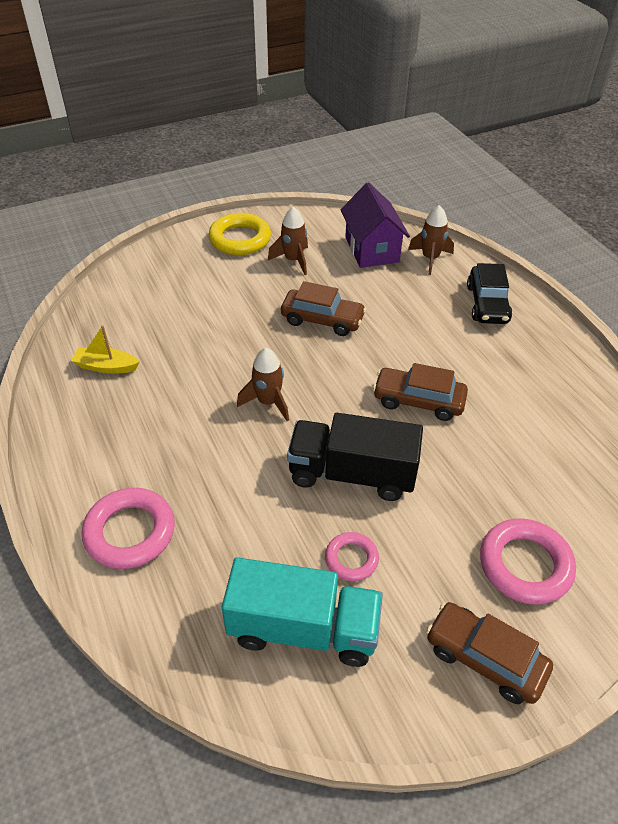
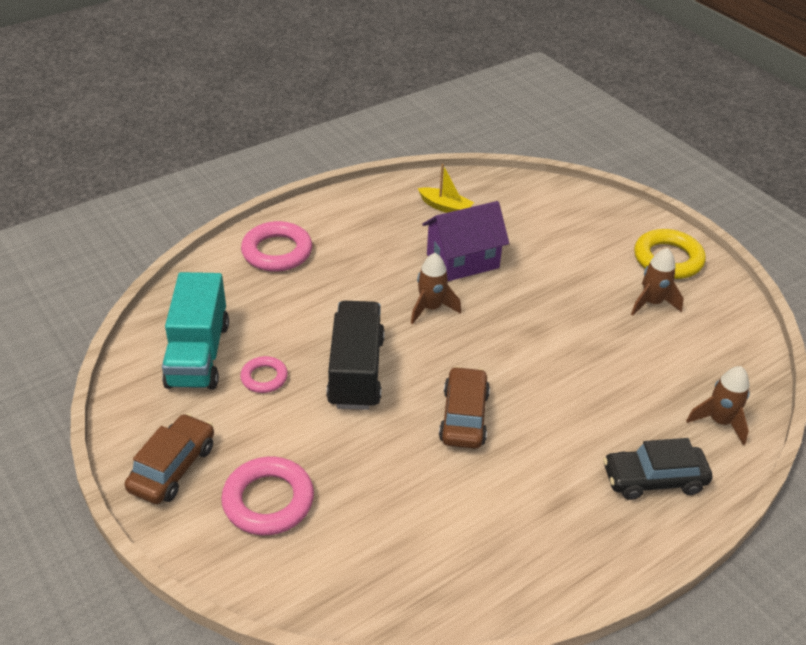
camera: 80 degrees right, 5 degrees down
yellow boat [71,325,139,374] -> yellow boat turned 120 degrees clockwise [418,164,474,213]
brown car [281,281,366,336] -> none
purple house [341,182,410,268] -> purple house moved to [422,201,509,281]

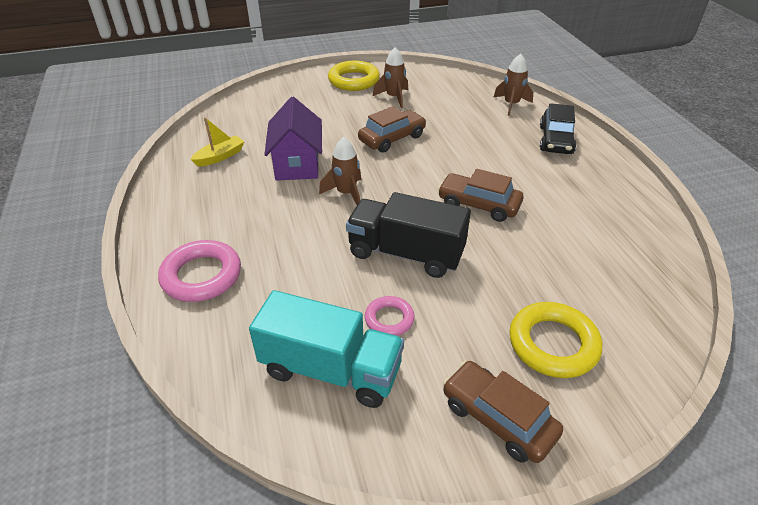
camera: 70 degrees left, 0 degrees up
pink ring [221,457,314,535] -> yellow ring [509,302,602,378]
none -> brown car [358,106,427,153]

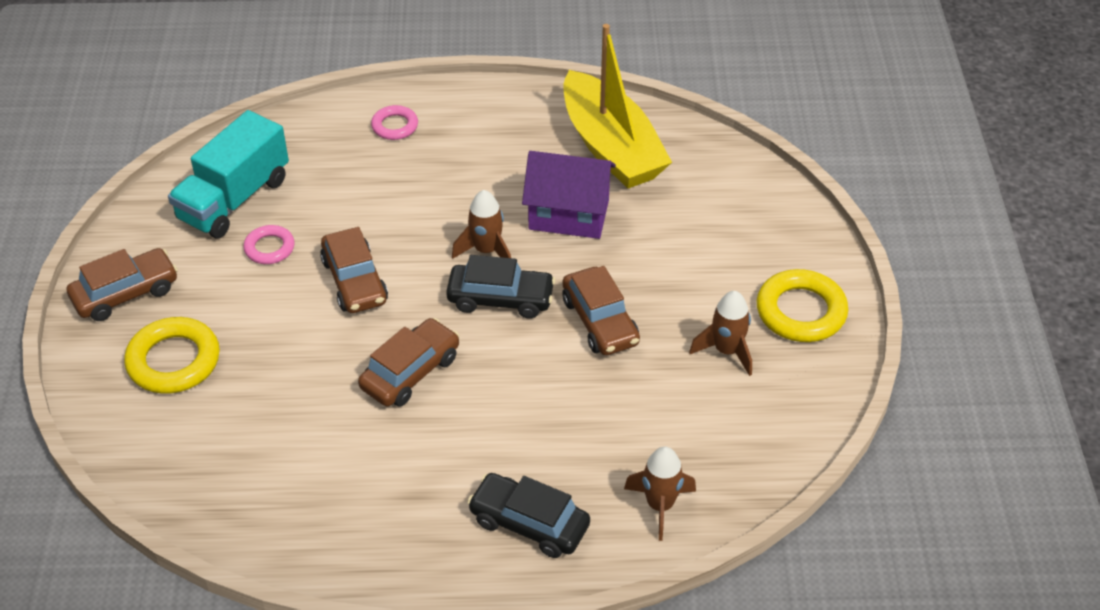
camera: 105 degrees right, 5 degrees up
pink ring [158,240,241,302] -> pink ring [371,105,418,140], size x0.58
yellow boat [190,117,245,167] -> yellow boat [563,24,672,188], size x2.28
black truck [346,192,471,278] -> brown car [320,227,388,313]
none -> black car [446,255,555,319]

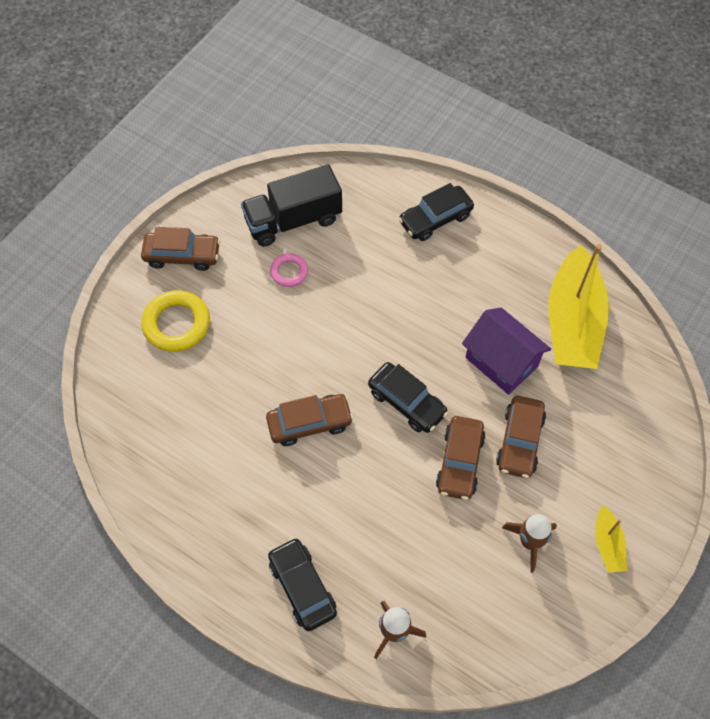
camera: 35 degrees right, 15 degrees up
turquoise truck [168,110,289,239] -> black truck [241,164,342,246]
brown car [320,227,388,313] -> brown car moved to [496,396,546,478]
pink ring [371,105,418,140] -> black car [398,183,474,241]
brown rocket [452,190,511,259] -> none
yellow ring [757,269,848,342] -> yellow boat [595,505,627,573]

